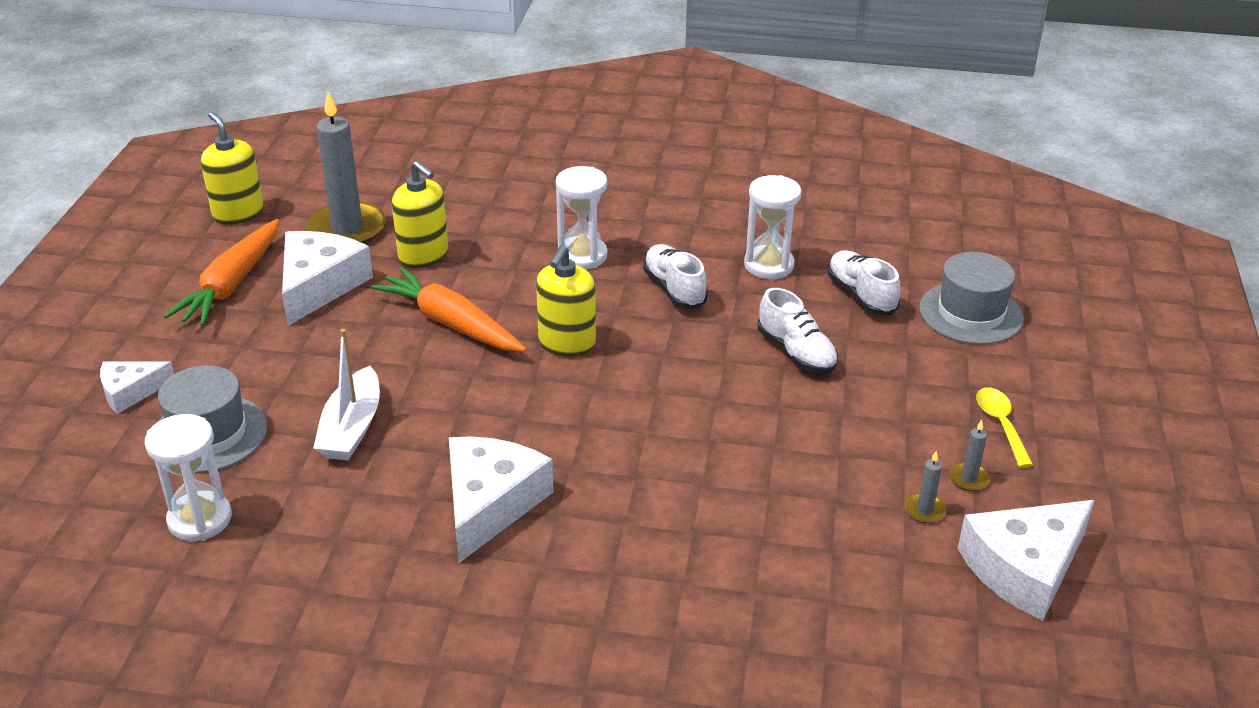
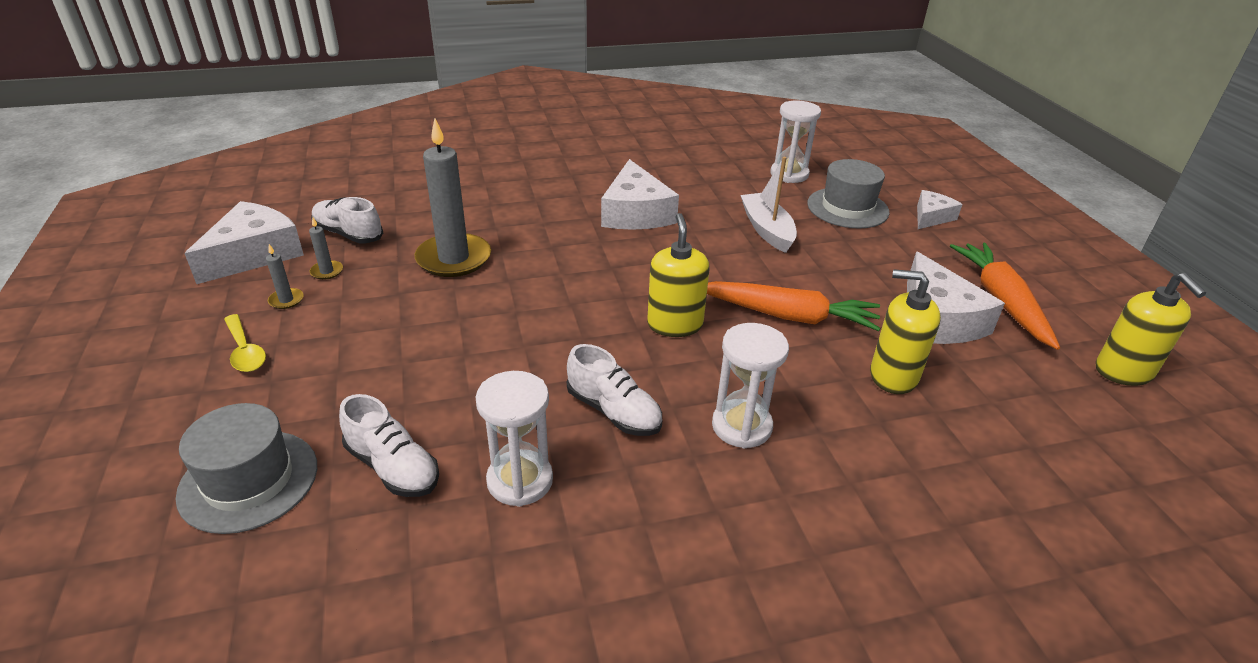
camera: 155 degrees right, 0 degrees up
yellow soap dispenser [201,112,264,225] -> yellow soap dispenser turned 45 degrees clockwise [1096,273,1206,386]
grey candle [307,92,386,244] -> grey candle moved to [414,118,491,277]
white shoe [758,288,838,374] -> white shoe moved to [311,197,383,243]

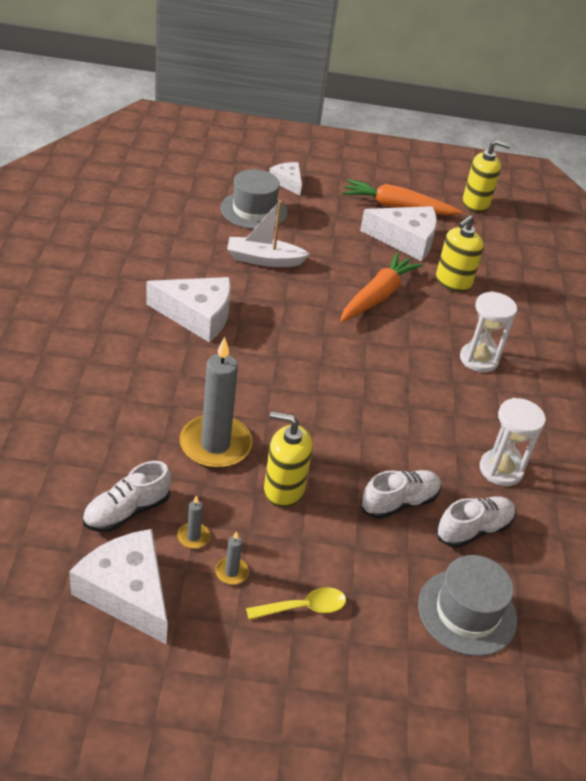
camera: 75 degrees left, 5 degrees up
white shoe [567,344,662,436] -> white shoe moved to [361,470,441,519]
yellow soap dispenser [647,213,710,337] -> yellow soap dispenser moved to [264,411,313,507]
white hourglass [770,101,821,183] -> none

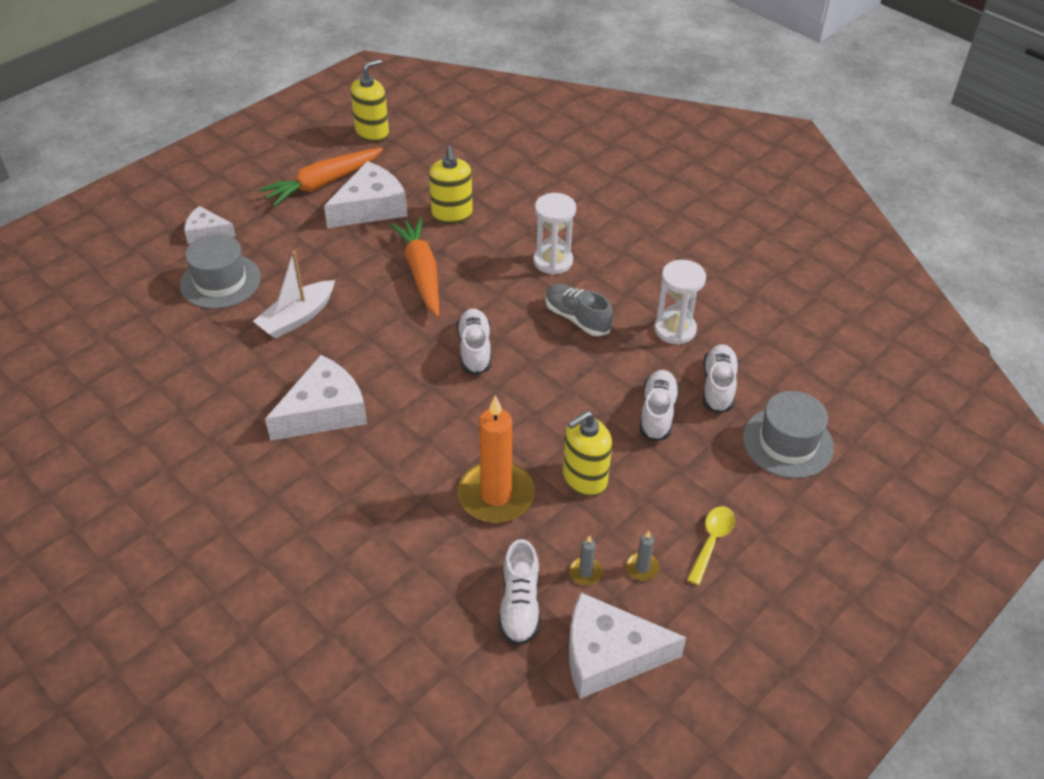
camera: 45 degrees left, 5 degrees up
grey candle [179,337,252,468] -> orange candle [458,395,535,523]
none -> white shoe [457,308,491,375]
none -> grey shoe [546,284,613,336]

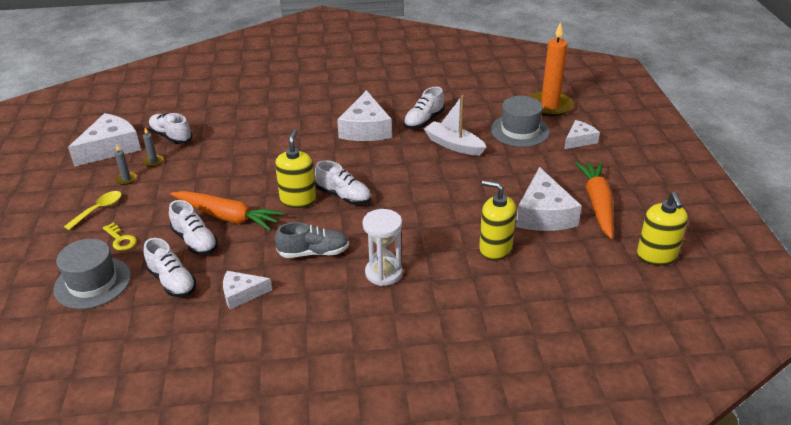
camera: 130 degrees right, 10 degrees down
white boat [253,251,335,339] -> white boat turned 45 degrees counterclockwise [424,95,486,155]
orange carrot [390,217,439,317] -> orange carrot moved to [171,191,284,231]
orange candle [458,395,535,523] -> orange candle moved to [529,22,574,117]
yellow soap dispenser [563,411,612,497] -> yellow soap dispenser moved to [275,130,316,208]
white hourglass [654,260,706,345] -> white cheese [223,271,272,309]
yellow spoon [687,506,735,585] -> yellow spoon turned 120 degrees counterclockwise [64,191,121,230]
none -> yellow key [103,223,137,251]
none -> white shoe [404,87,445,129]

